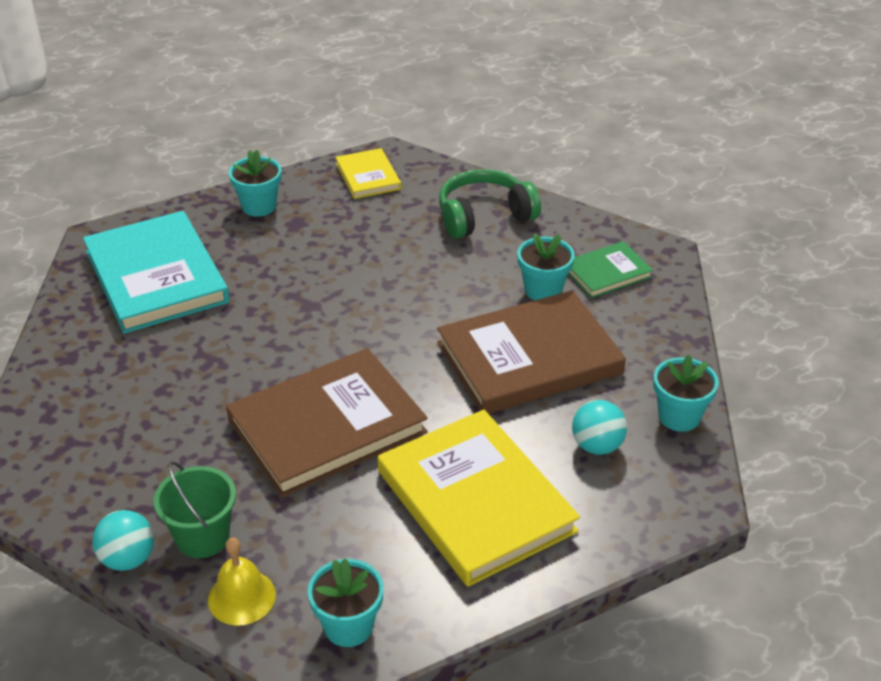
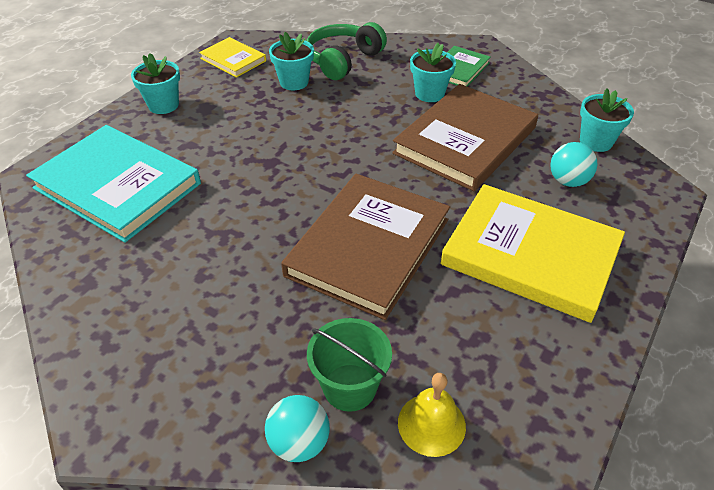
camera: 30 degrees left, 5 degrees up
turquoise flower pot [308,559,384,647] -> turquoise flower pot moved to [269,32,314,90]

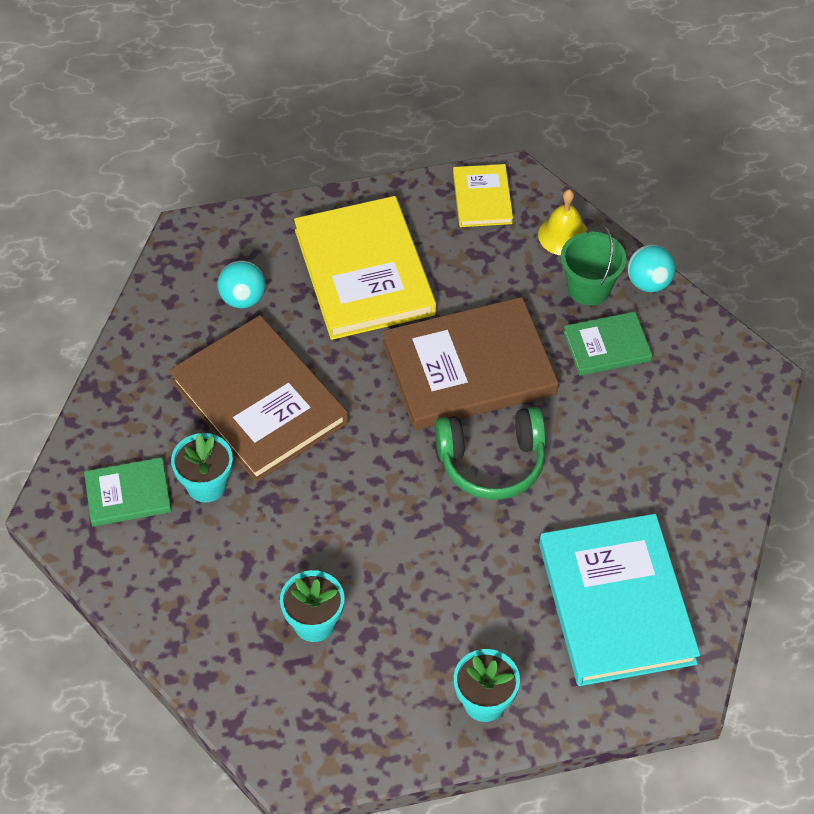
camera: 135 degrees left, 10 degrees up
yellow book [199,37,266,78] -> yellow book moved to [453,164,513,227]
green headphones [306,22,387,80] -> green headphones moved to [435,407,546,500]
brown book [392,84,538,191] -> brown book turned 60 degrees clockwise [169,315,348,482]
turquoise flower pot [580,88,634,152] -> none
none -> green book [563,312,652,376]

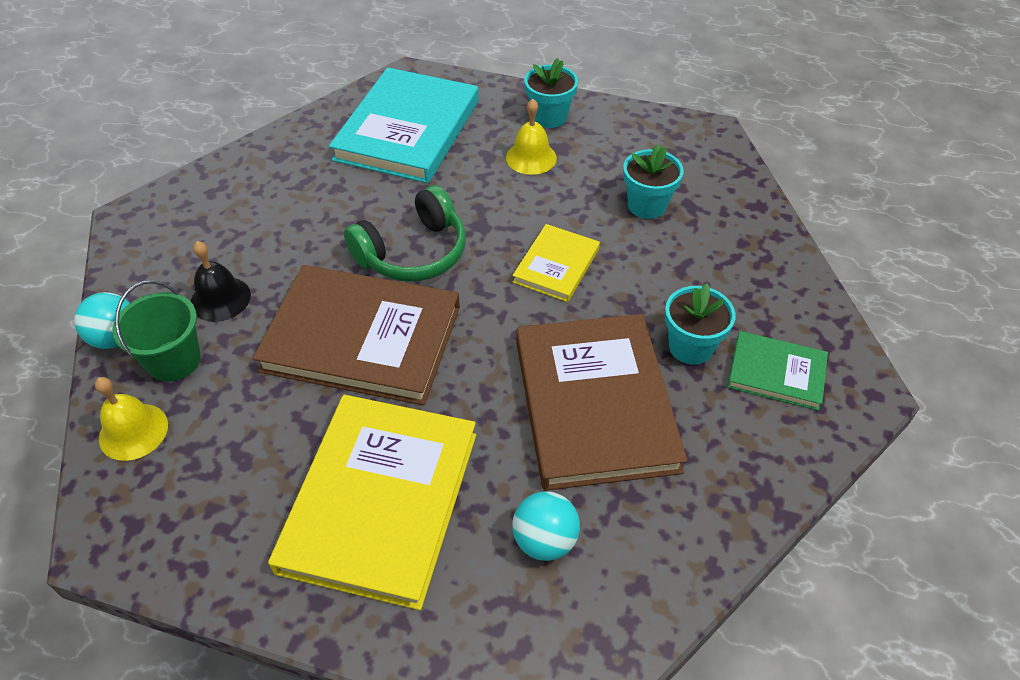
camera: 150 degrees left, 5 degrees down
green headphones [435,407,546,500] -> green headphones turned 120 degrees clockwise [344,185,466,281]
yellow book [453,164,513,227] -> yellow book moved to [513,224,600,302]
green book [563,312,652,376] -> black bell [191,241,251,322]
none -> yellow bell [506,99,557,175]

